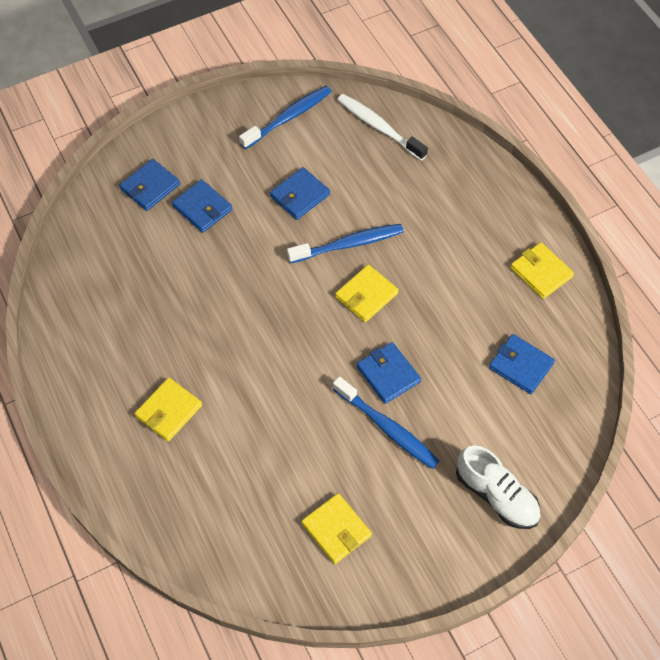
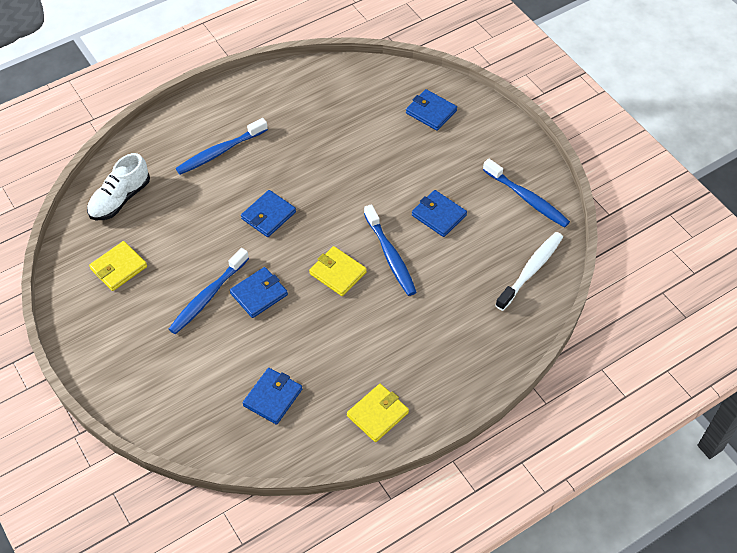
camera: 85 degrees right, 5 degrees down
yellow wallet [134,378,202,442] -> blue toothbrush [176,118,268,175]
blue wallet [172,179,232,233] -> blue wallet moved to [241,190,296,237]
white shoe [456,445,541,529] -> white shoe moved to [87,153,150,220]

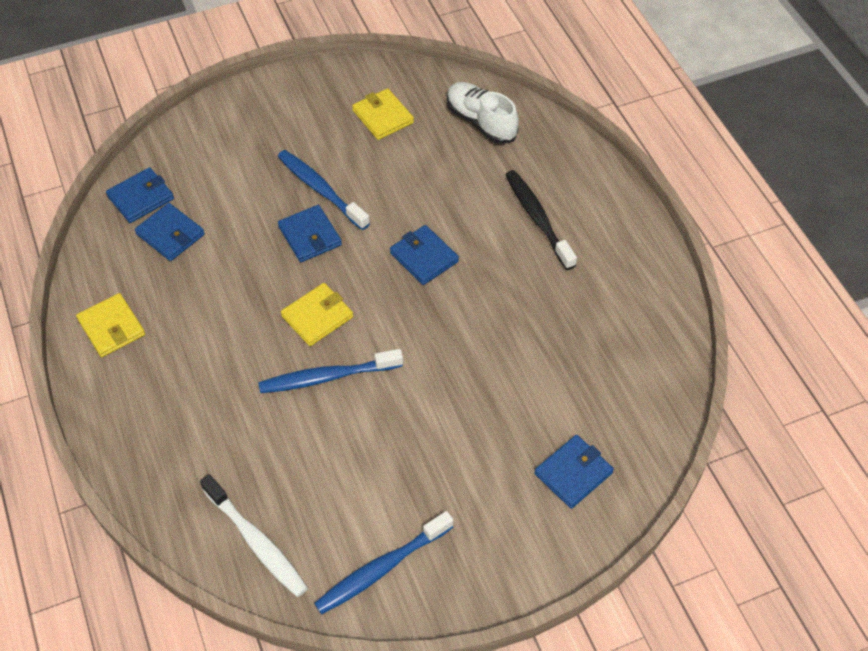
camera: 100 degrees right, 0 degrees up
blue toothbrush [176,118,268,175] -> black toothbrush [505,170,577,270]
blue wallet [412,190,467,237] -> blue wallet moved to [106,167,174,223]

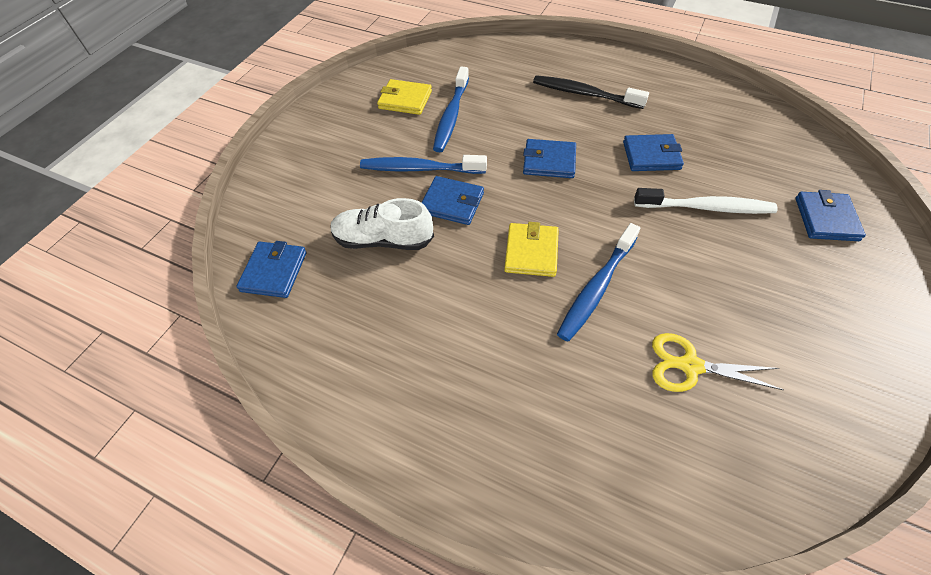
camera: 40 degrees left, 0 degrees up
yellow wallet [76,293,145,357] -> none
blue wallet [135,203,205,261] -> blue wallet moved to [623,134,684,171]
white toothbrush [200,474,308,597] -> white toothbrush moved to [634,188,778,214]
blue toothbrush [314,511,453,614] -> blue toothbrush moved to [433,67,469,152]
white shoe [447,82,519,144] -> white shoe moved to [330,198,434,250]
none -> yellow scissors [652,333,783,392]

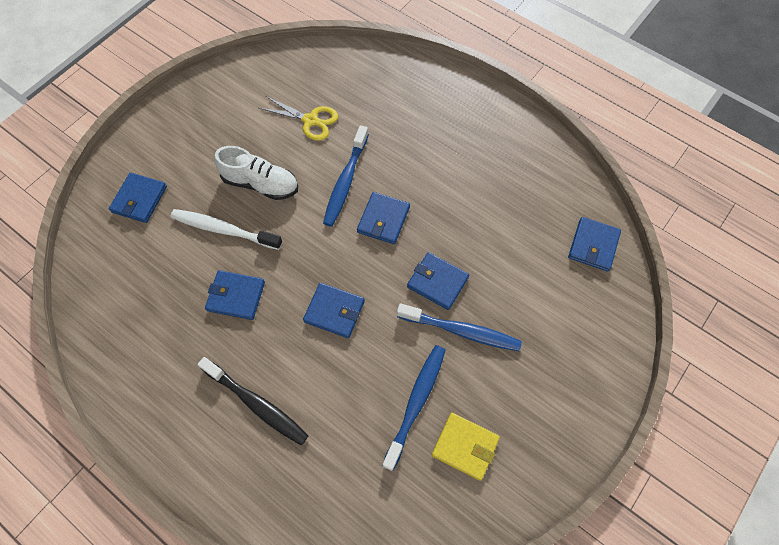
camera: 170 degrees left, 10 degrees up
white shoe [330,198,434,250] -> white shoe moved to [214,146,298,200]
yellow wallet [504,222,559,277] -> blue wallet [357,192,410,244]
blue toothbrush [557,223,640,342] -> blue toothbrush turned 150 degrees clockwise [323,125,369,227]

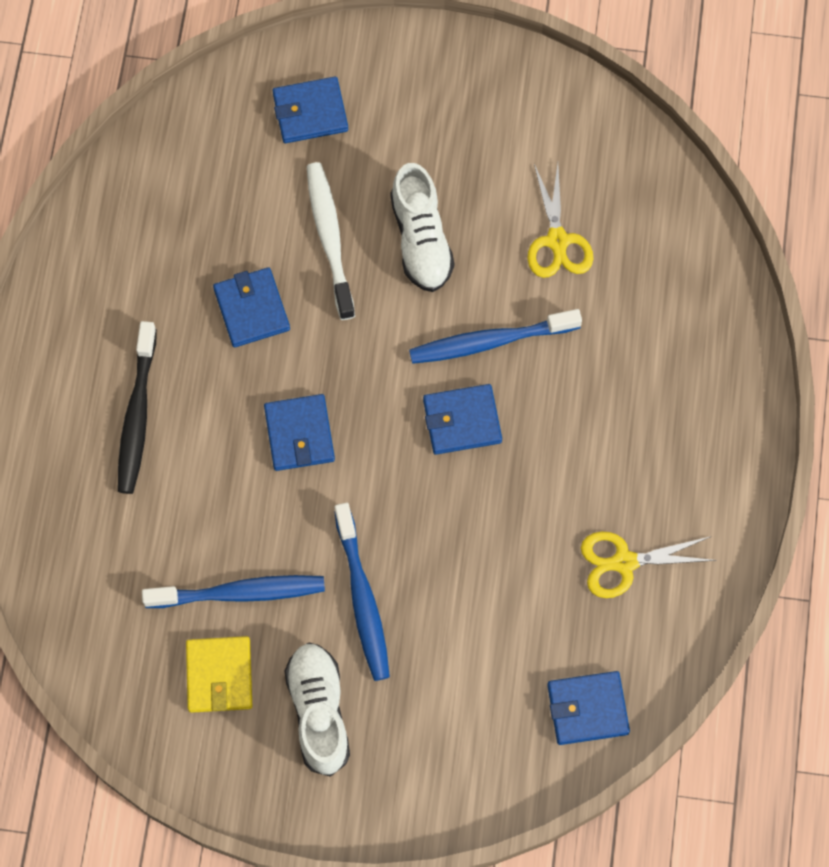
camera: 60 degrees right, 5 degrees up
blue wallet [407,252,469,310] -> none
none -> white shoe [285,642,350,777]
none -> yellow scissors [581,532,717,598]

